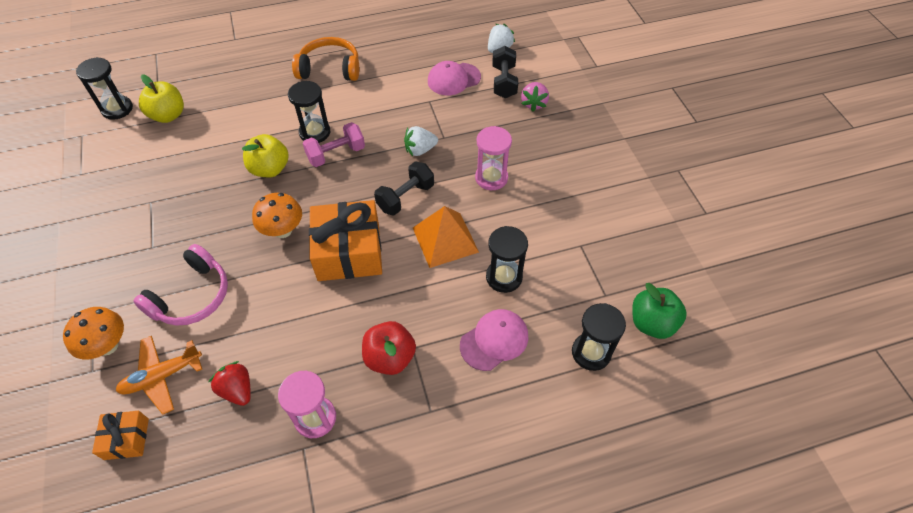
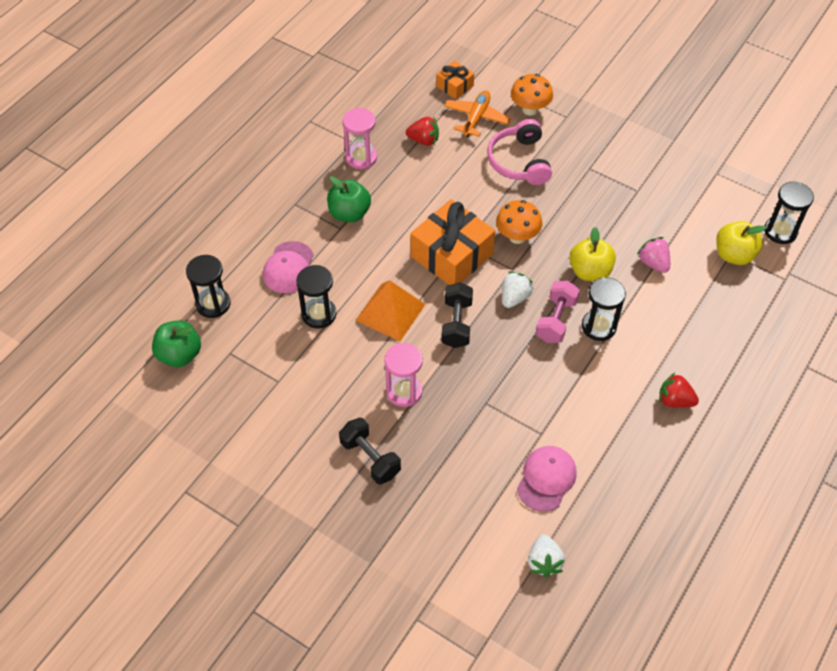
camera: 140 degrees right, 0 degrees up
orange headphones [292,37,359,81] -> red strawberry [659,372,699,408]
red apple [362,321,416,375] -> green apple [327,176,371,222]
white strawberry [404,126,438,156] -> white strawberry moved to [502,271,533,308]
black dumbbell [492,46,518,98] -> black dumbbell moved to [339,418,401,484]
pink strawberry [521,82,549,112] -> pink strawberry moved to [637,237,670,273]

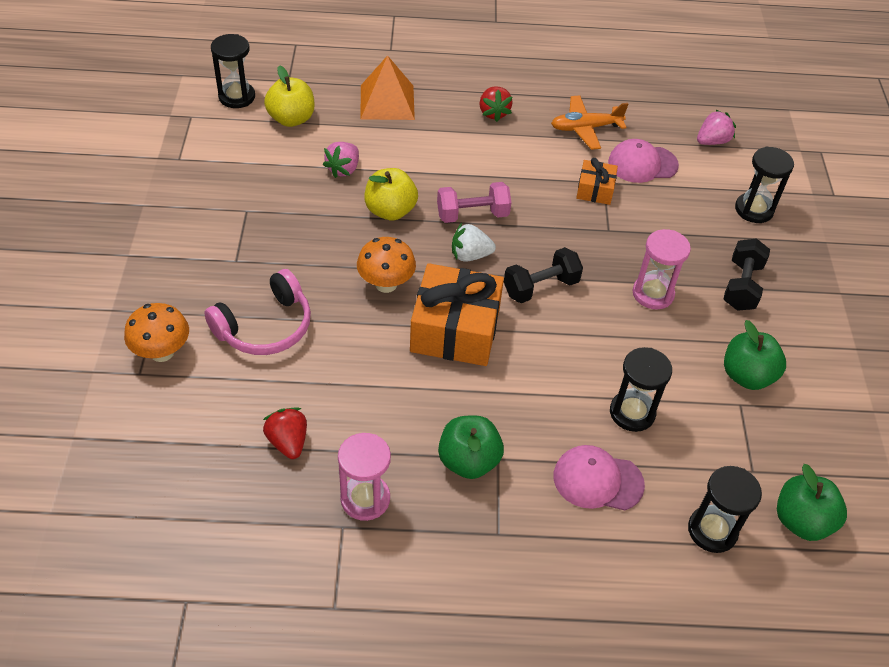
camera: 125 degrees left, 5 degrees down
pink cap [263,241,313,293] -> pink cap turned 150 degrees counterclockwise [554,445,645,511]
orange pyramid [355,280,425,341] -> orange pyramid moved to [360,55,415,120]
orange gift [436,60,474,99] -> orange gift moved to [576,158,618,205]
orange plane [444,90,511,137] -> orange plane moved to [551,95,628,150]
white strawberry [528,534,565,577] -> pink strawberry [697,110,736,145]
black hourglass [582,277,626,341] -> black hourglass moved to [735,147,794,223]
none -> green apple [724,320,786,390]

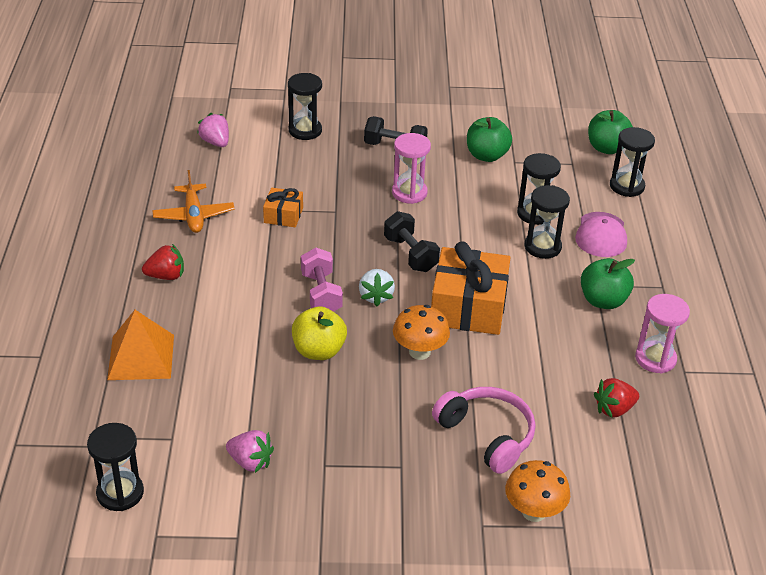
camera: 90 degrees left, 10 degrees down
yellow apple [264,65,315,127] -> none
pink strawberry [323,142,359,178] -> pink strawberry moved to [226,430,274,473]
pink cap [608,139,679,183] -> none
none -> black hourglass [524,185,570,259]

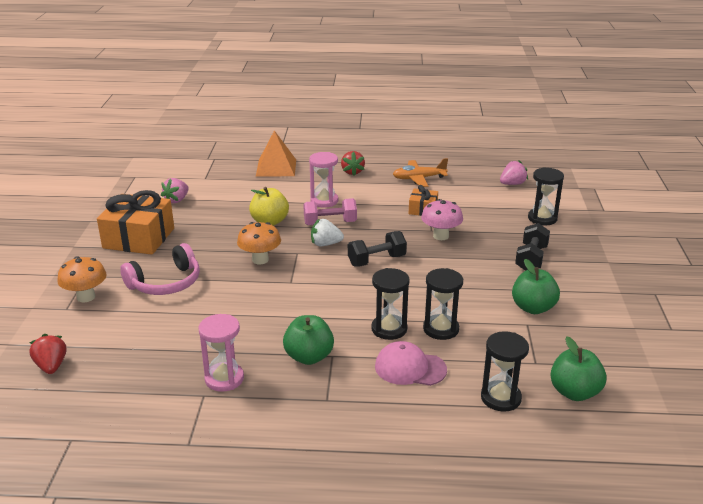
camera: 95 degrees right, 10 degrees down
black hourglass [87,423,144,511] -> none
pink hourglass [392,133,431,204] -> pink hourglass moved to [309,152,338,208]
orange gift [431,241,511,335] -> orange gift moved to [97,190,174,255]
red strawberry [594,378,639,418] -> red strawberry moved to [29,334,66,374]
none -> pink mushroom [421,199,463,240]

